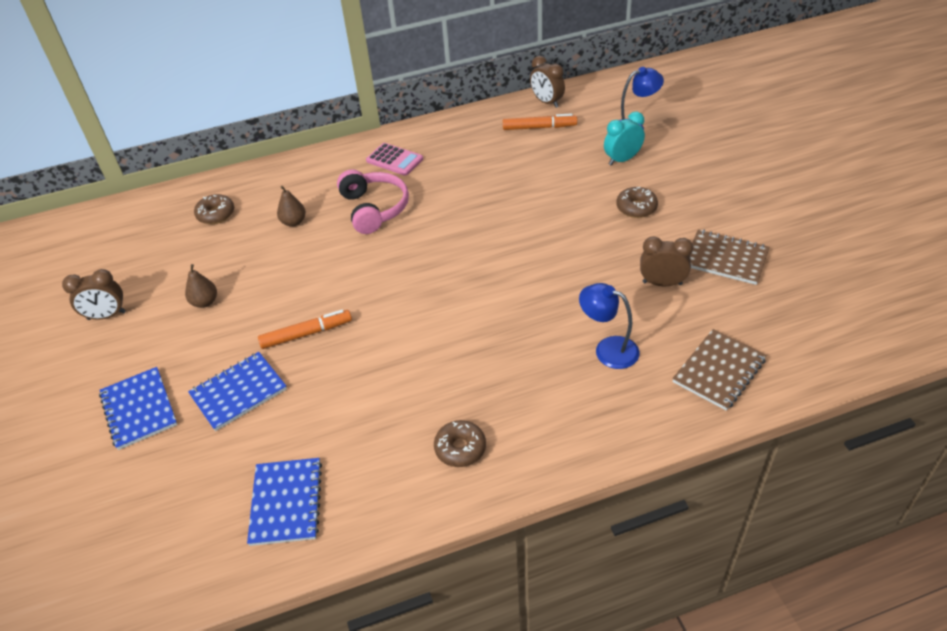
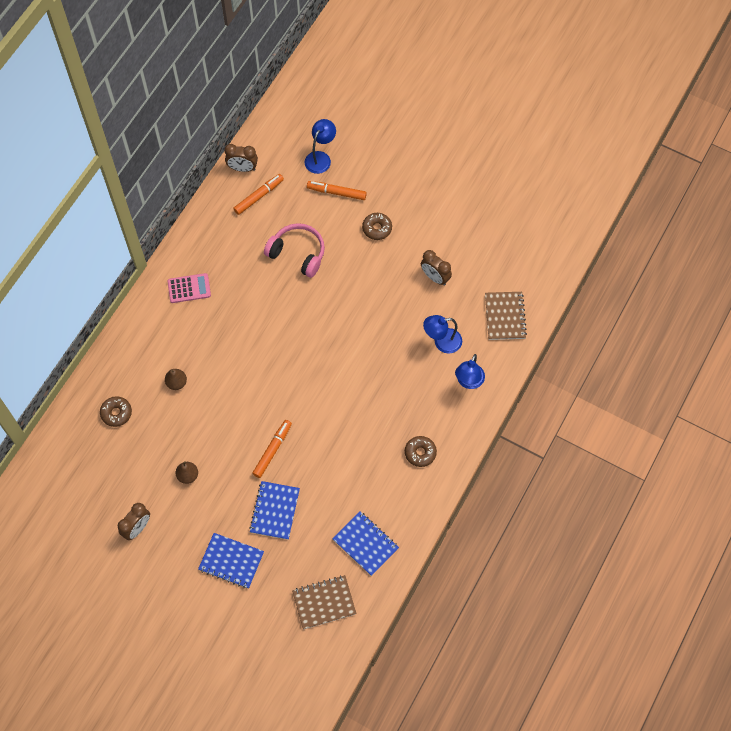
camera: 45 degrees left, 20 degrees up
pink headphones [337,169,409,234] -> pink headphones moved to [264,223,325,278]
turquoise clock [604,111,645,166] -> orange marker [307,181,367,200]
brown clock [640,236,693,286] -> brown clock turned 105 degrees counterclockwise [421,250,452,285]
brown notebook [690,230,770,285] -> brown notebook moved to [292,575,356,630]
none -> blue lamp [455,354,485,389]

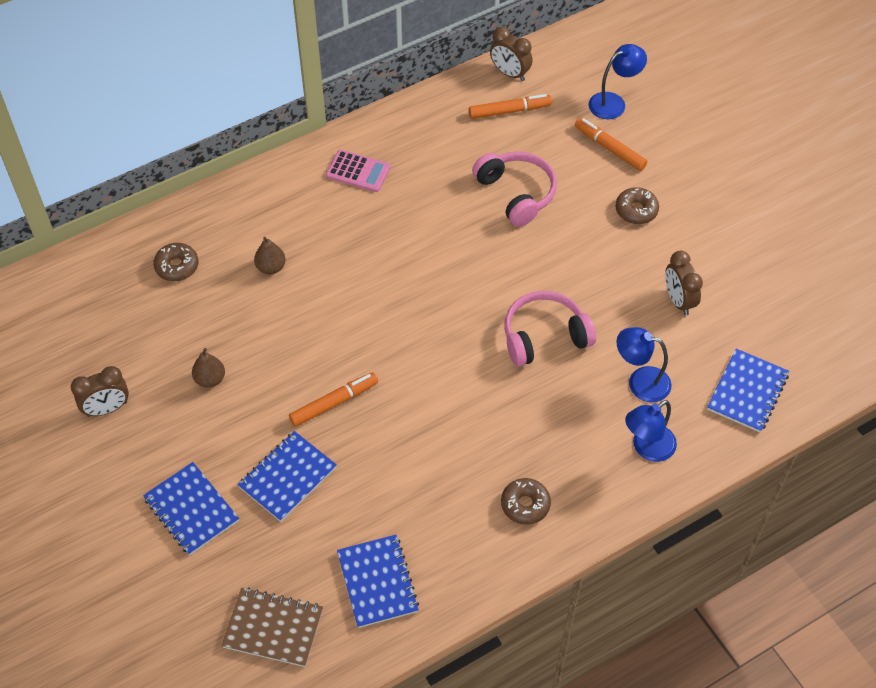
camera: 30 degrees right, 10 degrees down
brown notebook [485,292,527,340] -> blue notebook [707,349,789,432]
none -> pink headphones [504,291,596,367]

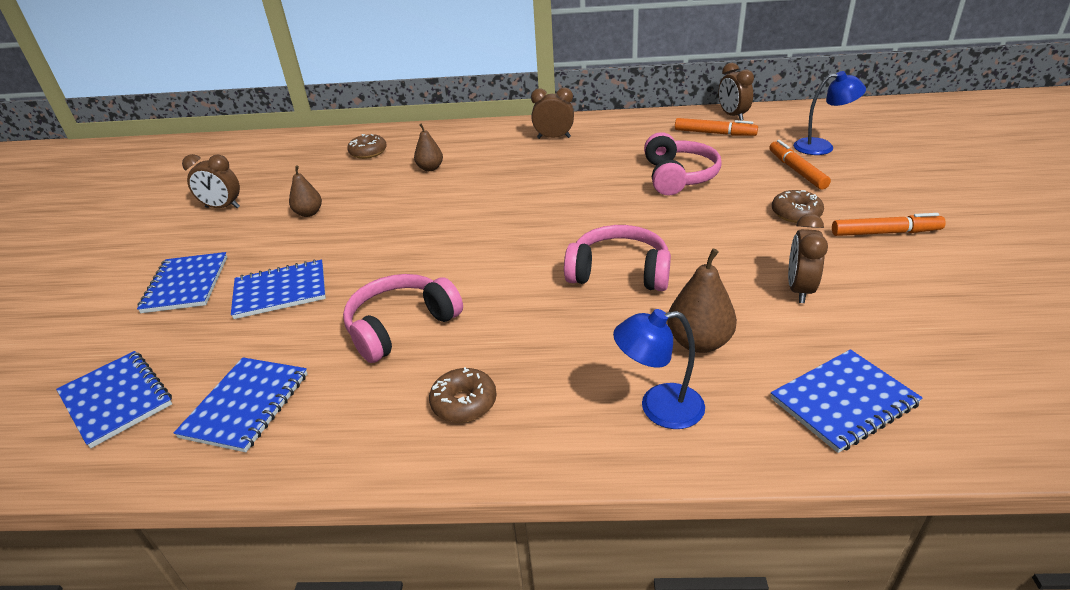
camera: 35 degrees right, 20 degrees down
brown notebook [222,587,323,667] -> blue notebook [56,351,172,448]
orange marker [289,372,378,427] -> orange marker moved to [832,213,946,236]
pink calculator [326,150,390,192] -> brown clock [531,88,574,139]
blue lamp [617,327,671,402] -> brown pear [667,249,737,353]
none -> pink headphones [343,274,463,363]

